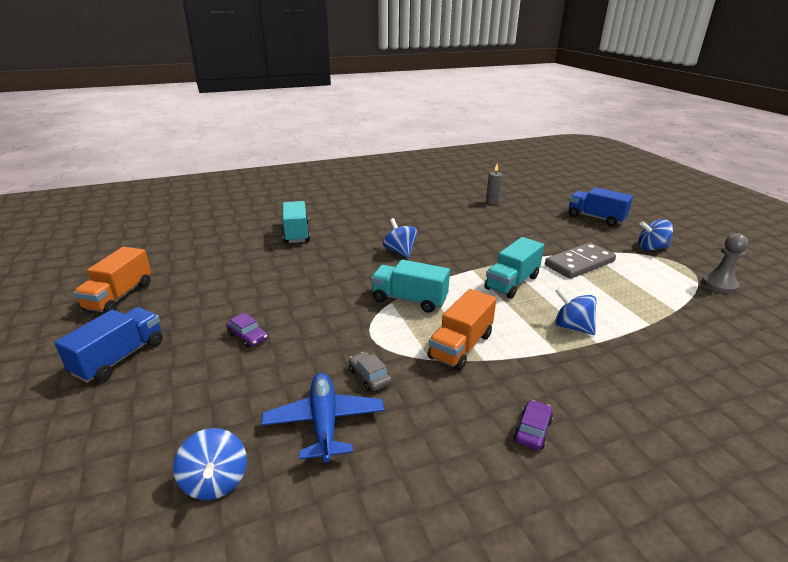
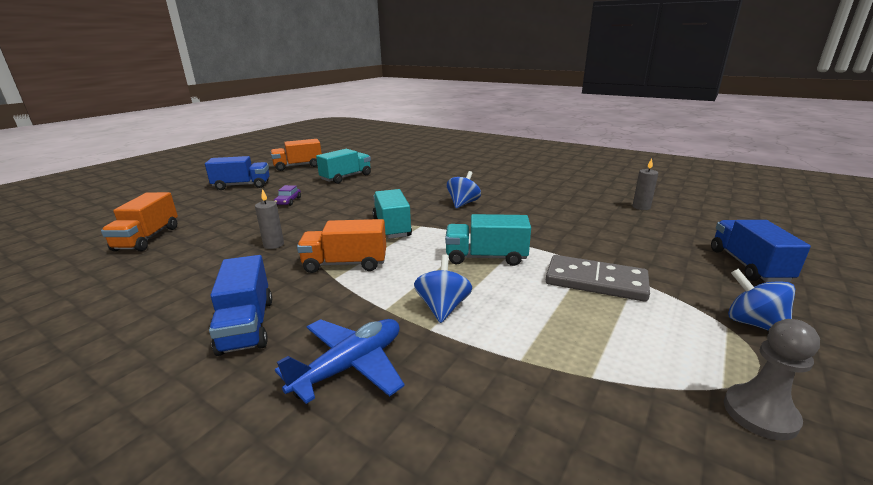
camera: 55 degrees right, 5 degrees down
blue spinning top [173,428,247,500] -> orange truck [101,192,178,251]
blue plane [261,373,384,463] -> blue plane moved to [275,319,405,404]
turquoise truck [283,201,310,243] -> turquoise truck moved to [316,149,371,184]
grey car [349,352,392,391] -> grey candle [255,189,284,249]
purple car [514,400,553,450] -> blue truck [209,255,272,356]

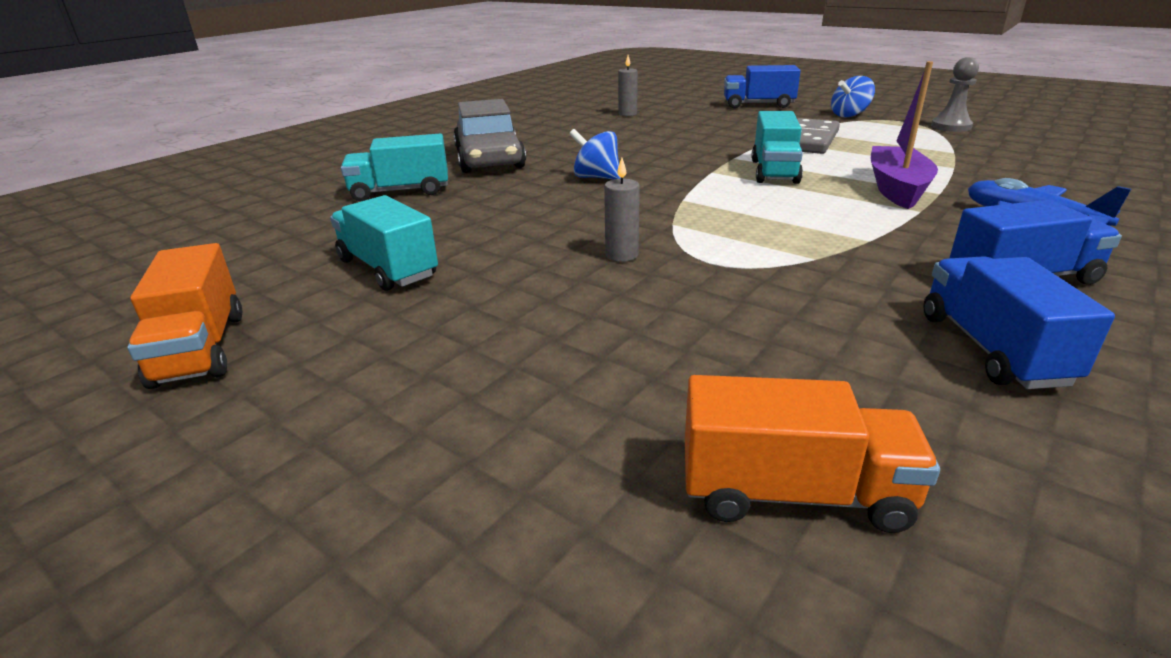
camera: 85 degrees left, 5 degrees up
blue truck [205,156,270,190] -> blue truck moved to [923,256,1115,389]
grey candle [255,189,284,249] -> grey candle moved to [604,158,640,262]
purple car [274,185,301,206] -> none
orange truck [297,219,386,273] -> none
turquoise truck [372,189,412,239] -> turquoise truck moved to [341,134,448,201]
blue spinning top [414,254,472,323] -> purple boat [871,61,938,209]
none -> grey car [453,99,526,173]

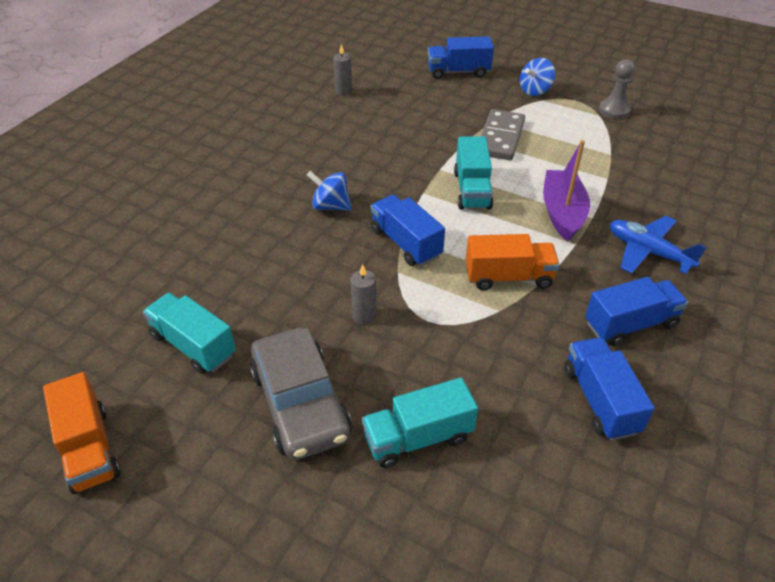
camera: 10 degrees left, 15 degrees up
turquoise truck [341,134,448,201] -> turquoise truck moved to [362,378,478,468]
grey car [453,99,526,173] -> grey car moved to [250,327,352,460]
orange truck [685,375,940,533] -> orange truck moved to [466,234,560,291]
none -> blue truck [370,195,445,266]

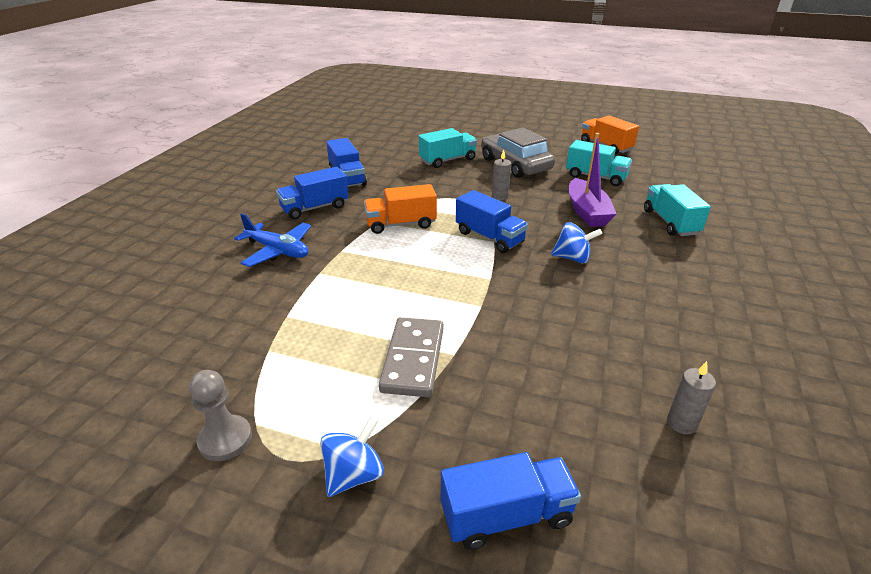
camera: 170 degrees right, 10 degrees down
turquoise truck [454,136,493,210] -> turquoise truck moved to [644,184,711,236]
purple boat [543,140,590,242] -> purple boat moved to [569,133,616,227]

